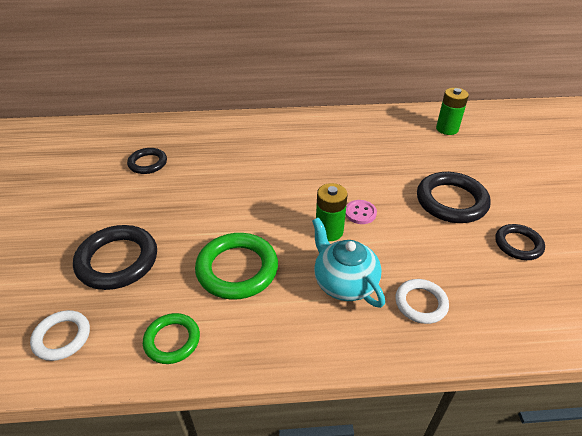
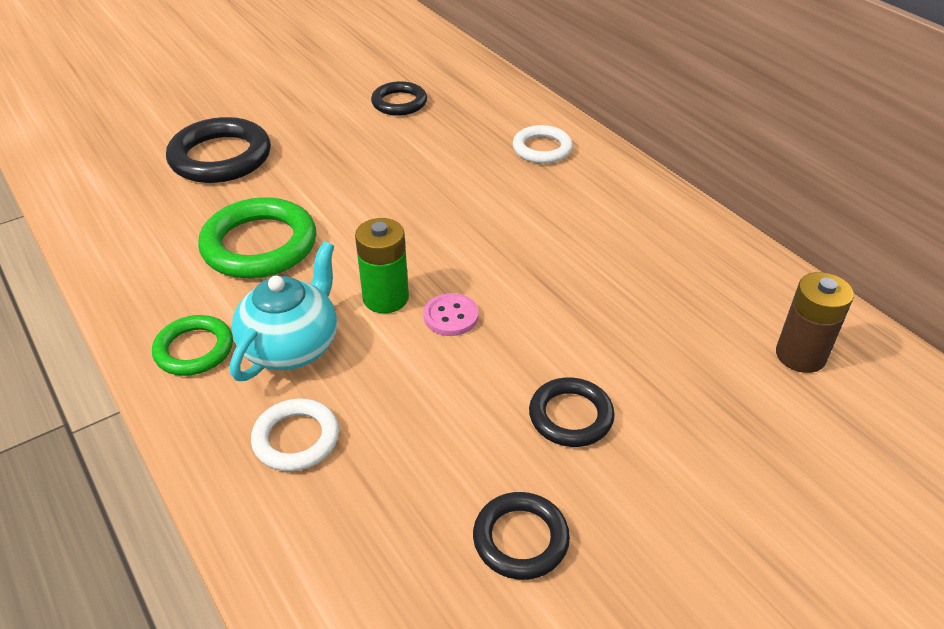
camera: 60 degrees right, 0 degrees up
white ring [30,310,90,361] -> white ring moved to [513,125,573,164]
green ring [143,313,200,364] -> green ring moved to [152,315,233,376]
black ring [417,172,491,223] -> black ring [529,377,615,447], size x0.60
green battery [436,88,469,135] -> brown battery [776,272,854,373]

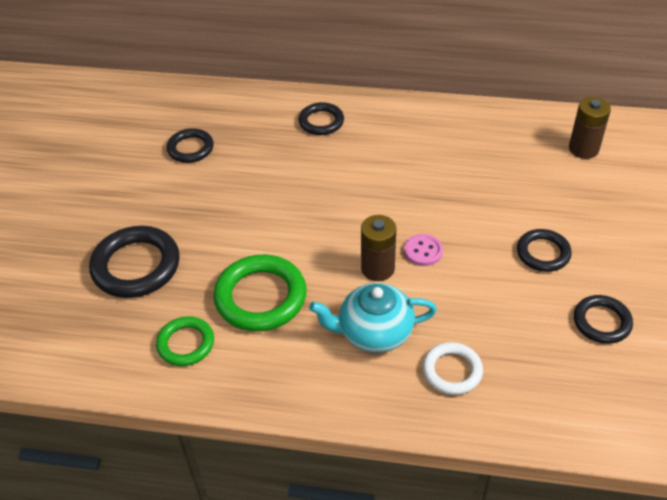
camera: 45 degrees left, 5 degrees up
green ring [152,315,233,376] -> green ring moved to [156,316,214,366]
turquoise teapot [230,241,337,381] -> turquoise teapot turned 75 degrees counterclockwise [309,283,437,353]
green battery [355,218,409,313] -> brown battery [361,215,396,281]
white ring [513,125,573,164] -> black ring [298,102,344,135]

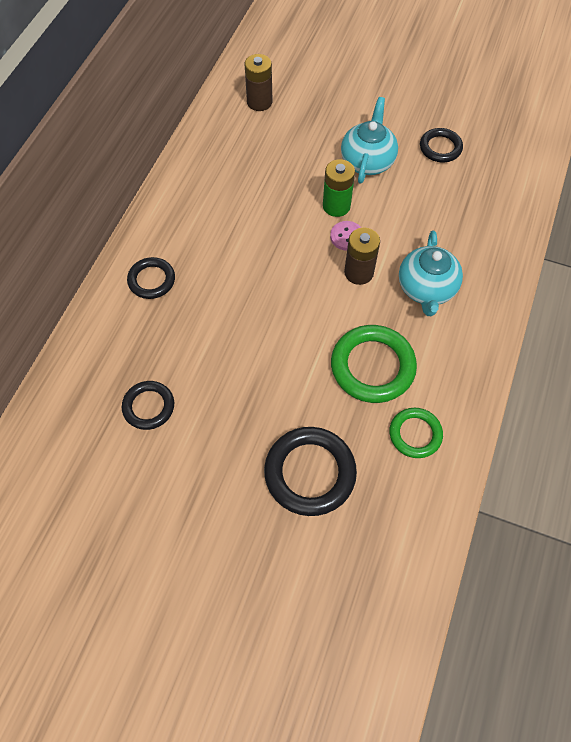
camera: 80 degrees left, 15 degrees up
white ring [423,342,483,395] -> none
black ring [517,229,572,272] -> turquoise teapot [341,97,398,184]
none -> green battery [323,159,355,217]

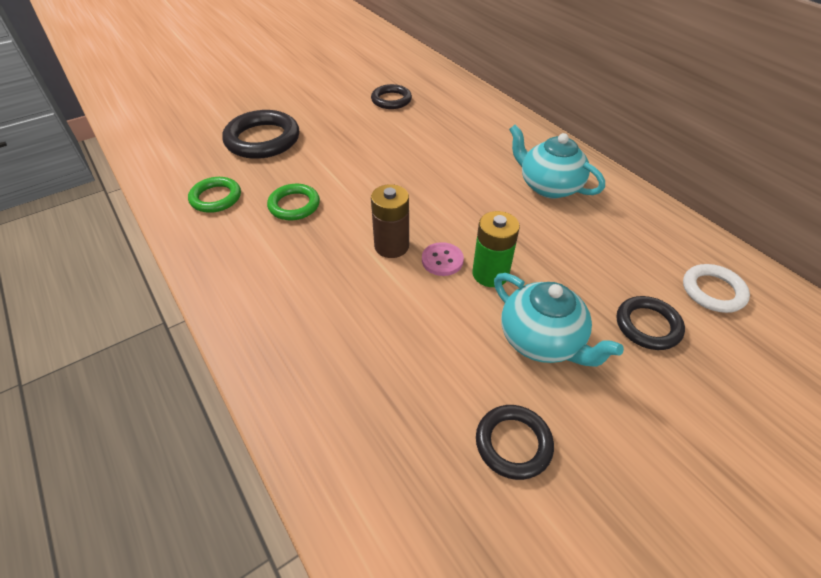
camera: 125 degrees right, 15 degrees down
black ring [127,257,175,299] -> black ring moved to [616,296,685,350]
brown battery [244,54,273,111] -> white ring [683,264,750,313]
green ring [331,325,417,403] -> green ring [267,184,320,220], size x0.60
turquoise teapot [399,230,463,316] -> turquoise teapot moved to [509,124,605,198]

